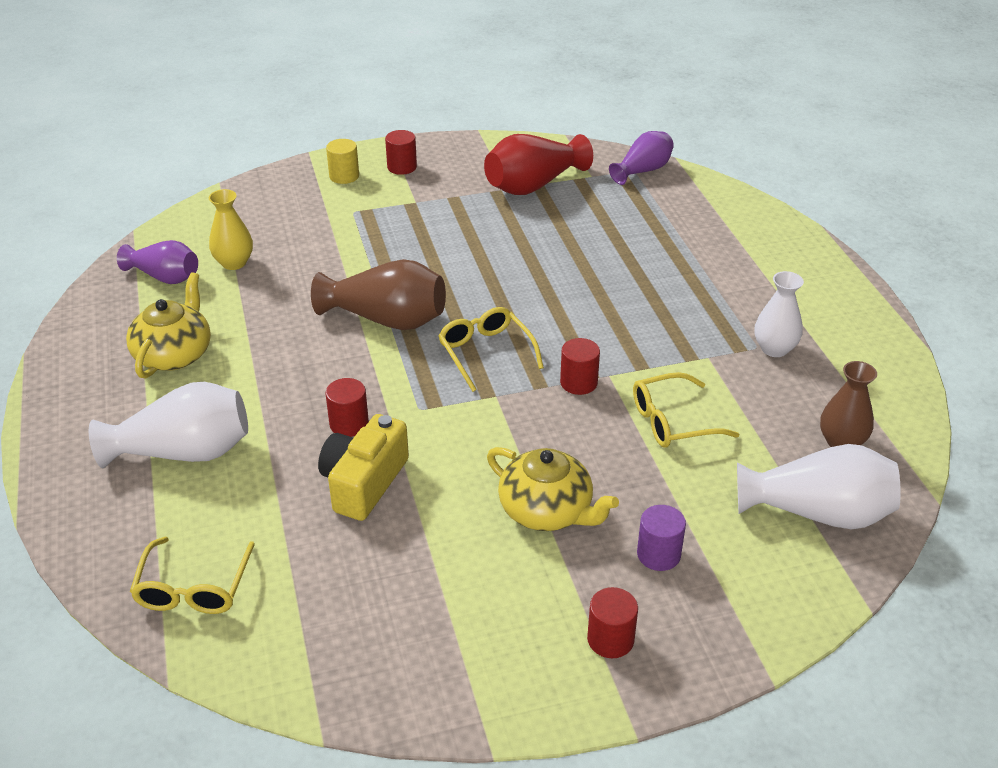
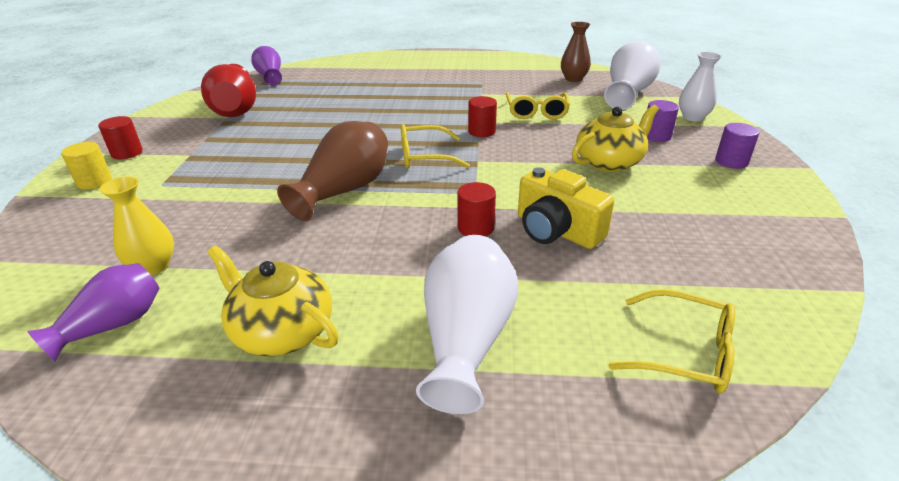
camera: 70 degrees left, 5 degrees down
red cylinder [587,587,638,658] -> purple cylinder [715,123,759,169]
white vase [755,271,804,357] -> white vase moved to [679,52,722,121]

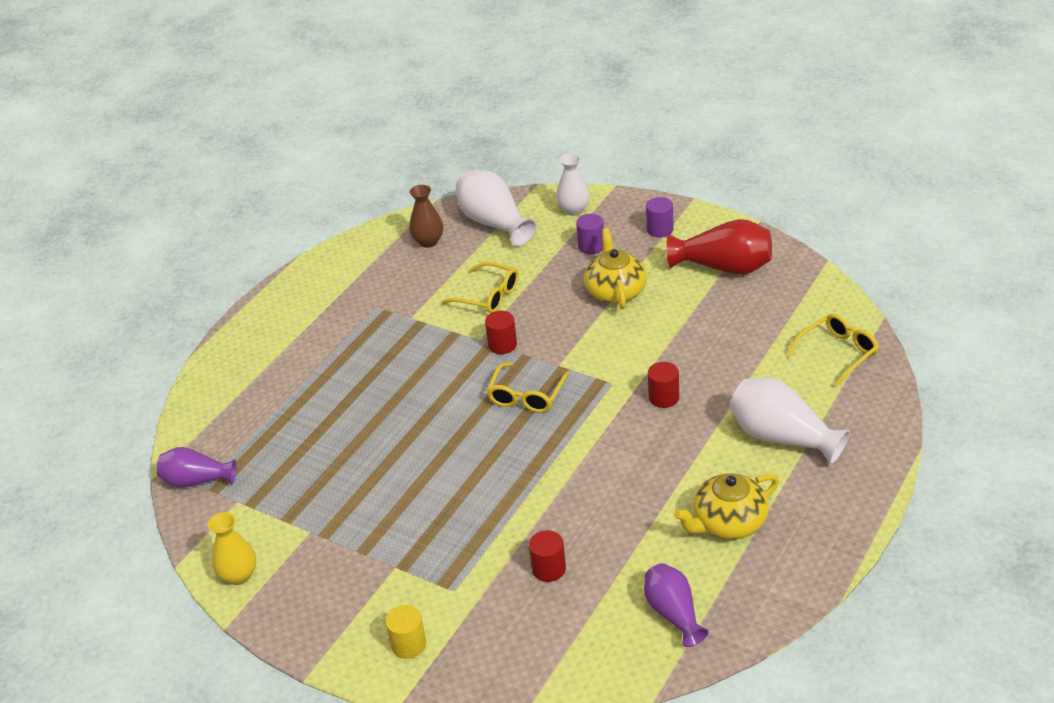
camera: 60 degrees left, 5 degrees up
red cylinder [98,116,143,159] -> red cylinder moved to [529,530,566,582]
yellow vase [99,176,174,275] -> yellow vase moved to [208,512,256,585]
red vase [201,64,256,117] -> red vase moved to [666,219,772,275]
brown vase [277,121,388,221] -> none
yellow camera [518,167,614,249] -> none

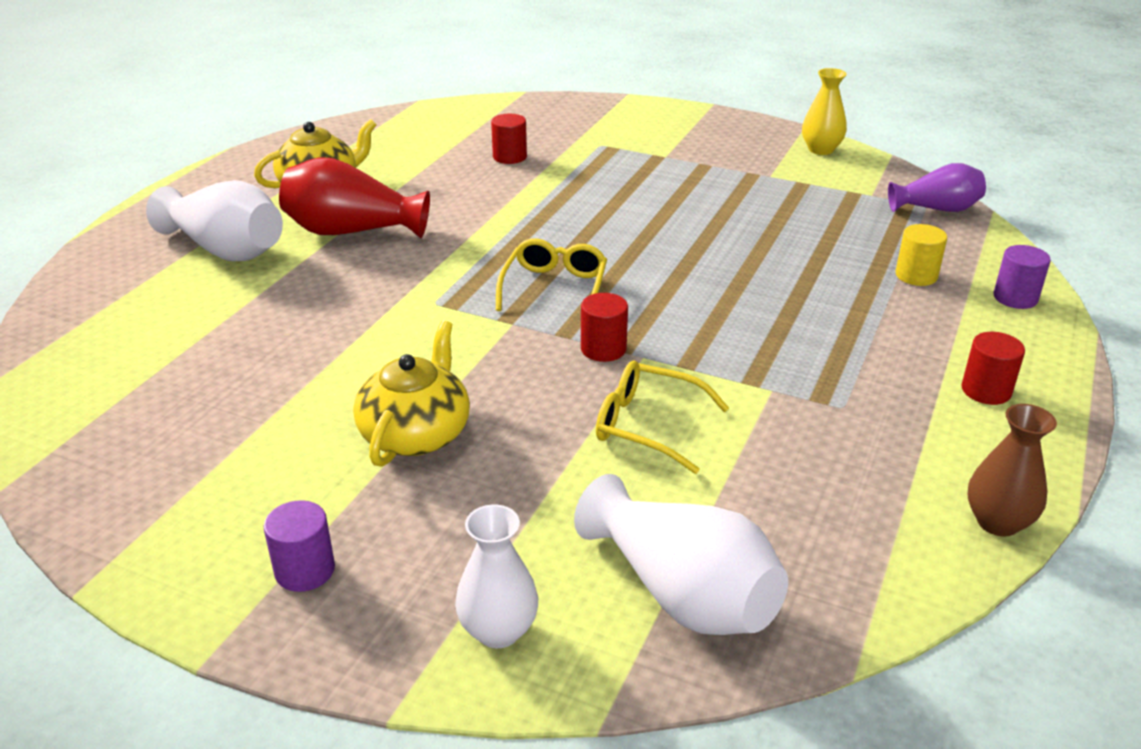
camera: 170 degrees right, 5 degrees down
yellow cylinder [385,605,427,659] -> yellow cylinder moved to [895,224,947,286]
brown vase [409,185,443,248] -> brown vase moved to [968,404,1057,536]
purple cylinder [576,214,604,254] -> purple cylinder moved to [994,245,1051,309]
yellow teapot [584,228,647,309] -> yellow teapot turned 150 degrees counterclockwise [353,320,470,467]
purple vase [644,563,709,647] -> none
red cylinder [648,362,679,408] -> red cylinder moved to [961,332,1025,405]
red vase [666,219,772,275] -> red vase moved to [279,157,430,238]
yellow glasses [787,313,879,387] -> none

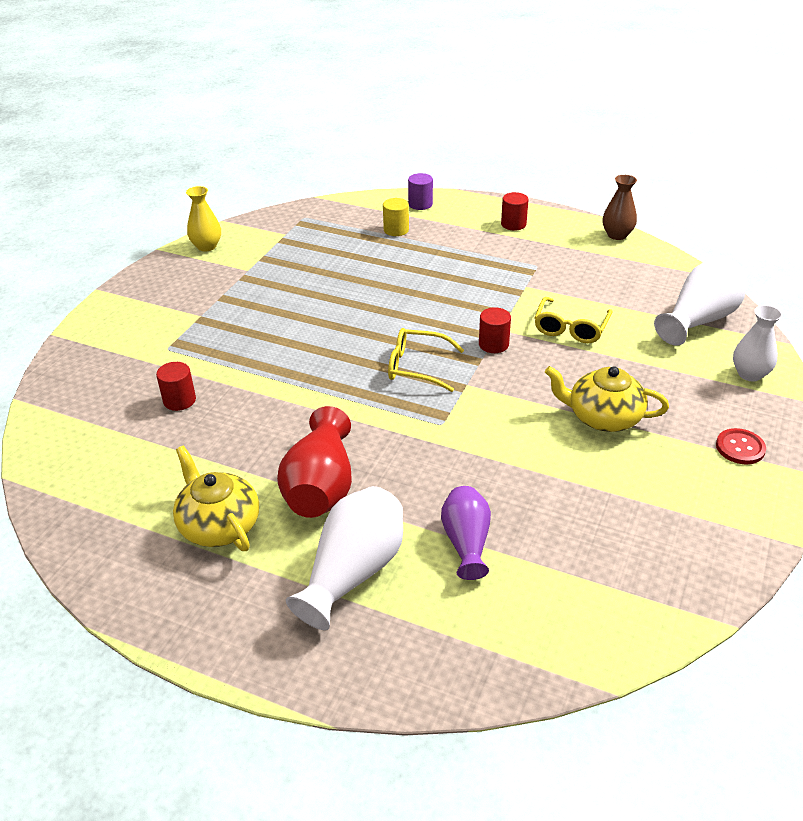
camera: 90 degrees left, 5 degrees up
purple cylinder [264,500,335,592] -> red button [716,428,766,465]
purple vase [888,163,986,212] -> purple vase moved to [441,486,491,580]

